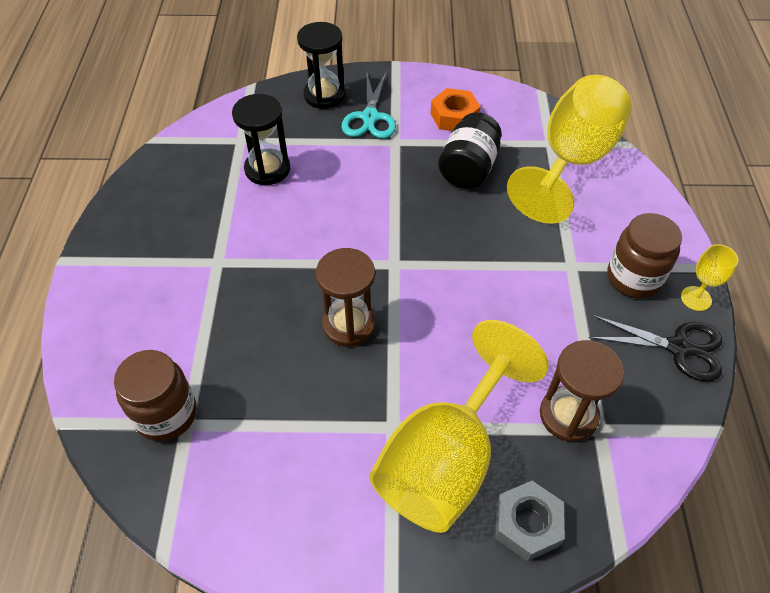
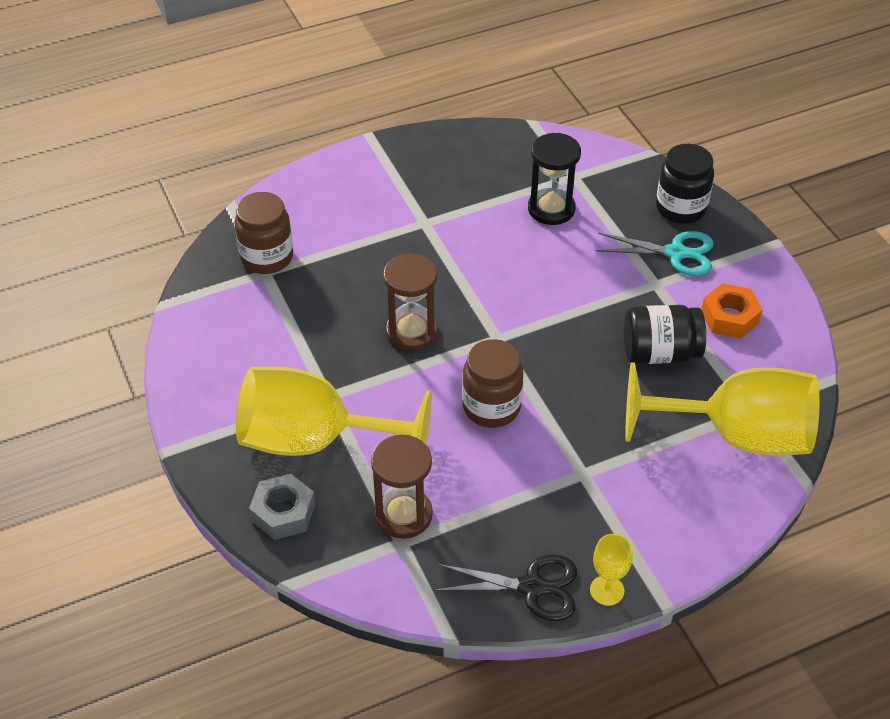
camera: 65 degrees right, 5 degrees down
black hourglass [297,22,346,109] -> black jar [656,144,714,224]
turquoise scissors [341,73,396,139] -> turquoise scissors turned 150 degrees counterclockwise [596,231,714,276]
black scissors [589,315,722,382] -> black scissors turned 75 degrees counterclockwise [433,554,577,621]
brown jar [608,213,682,298] -> brown jar moved to [462,339,523,428]

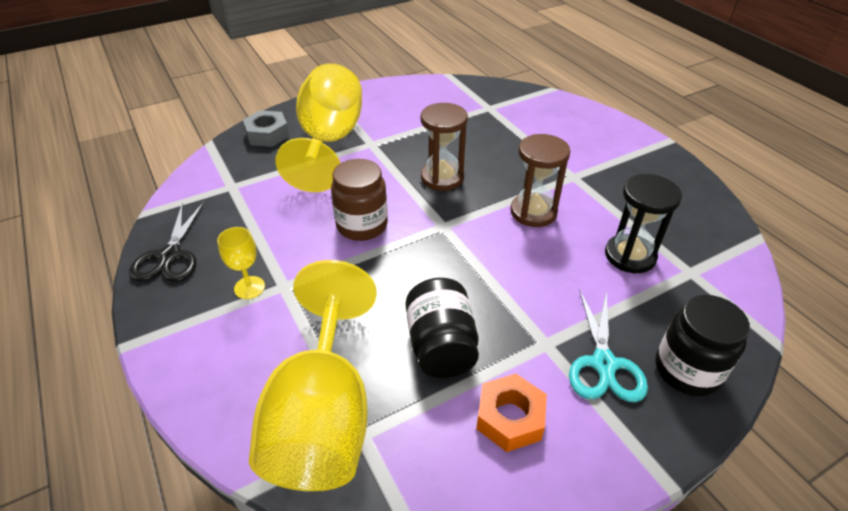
camera: 85 degrees right, 5 degrees down
brown jar [235,192,293,274] -> none
brown hourglass [371,435,433,539] -> brown hourglass moved to [511,134,571,227]
yellow goblet [590,534,633,606] -> yellow goblet moved to [217,227,265,299]

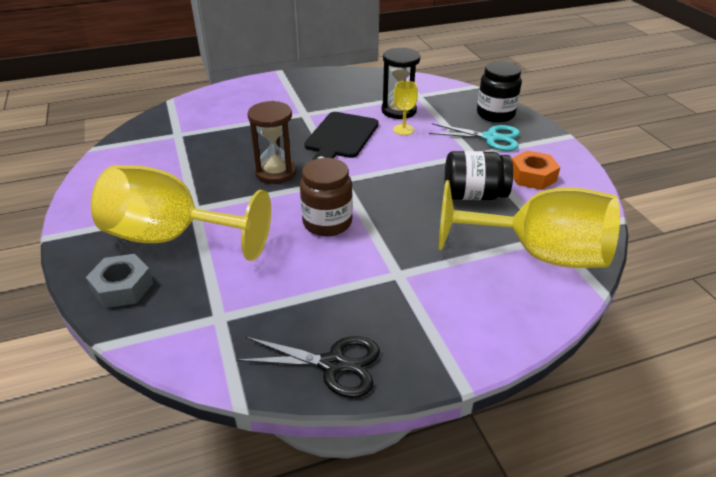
camera: 80 degrees left, 5 degrees down
yellow goblet [217,227,265,299] -> yellow goblet moved to [393,81,418,135]
brown hourglass [511,134,571,227] -> black cutting board [304,112,379,160]

